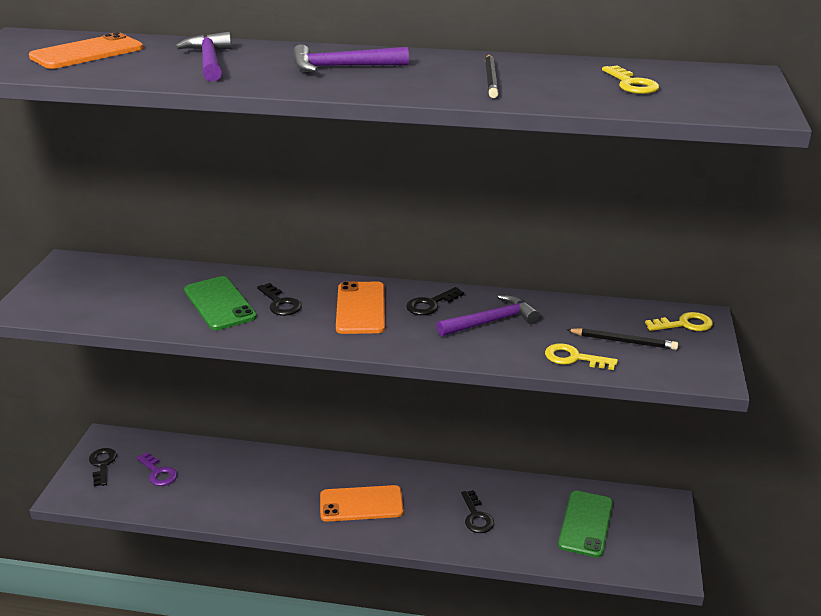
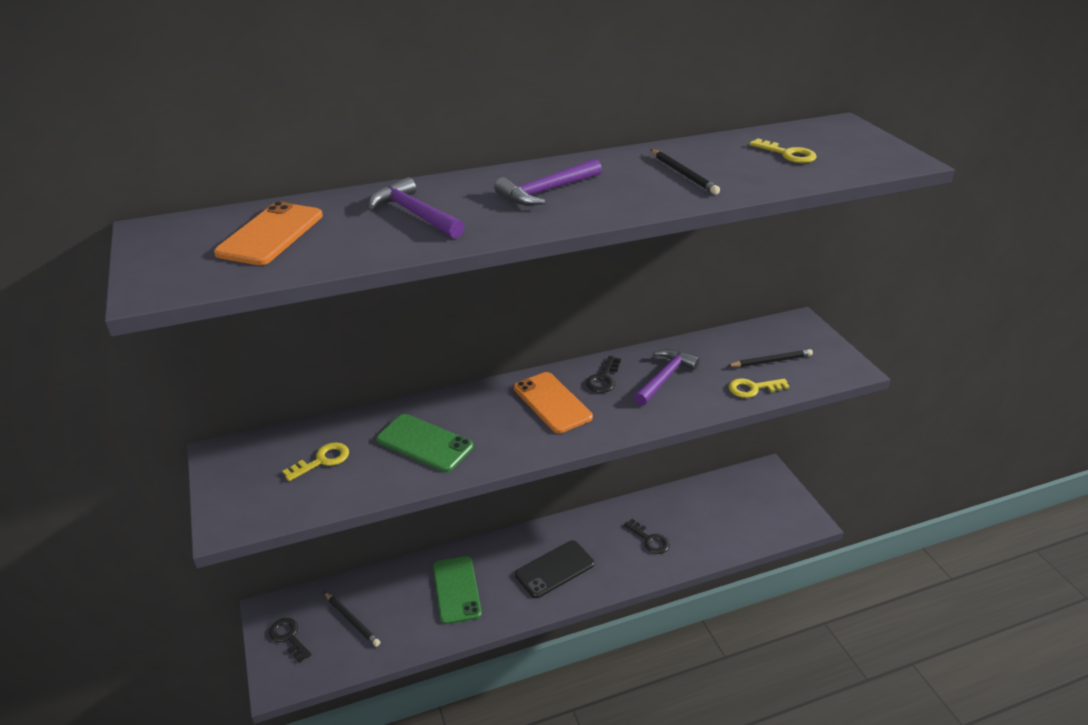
camera: 30 degrees left, 5 degrees up
purple key [137,452,177,486] -> black pencil [324,592,380,647]
black key [257,283,302,316] -> none
orange phone [320,485,404,522] -> black phone [515,540,594,598]
green phone [558,491,613,558] -> green phone moved to [433,556,482,624]
yellow key [645,312,713,331] -> yellow key moved to [283,442,349,481]

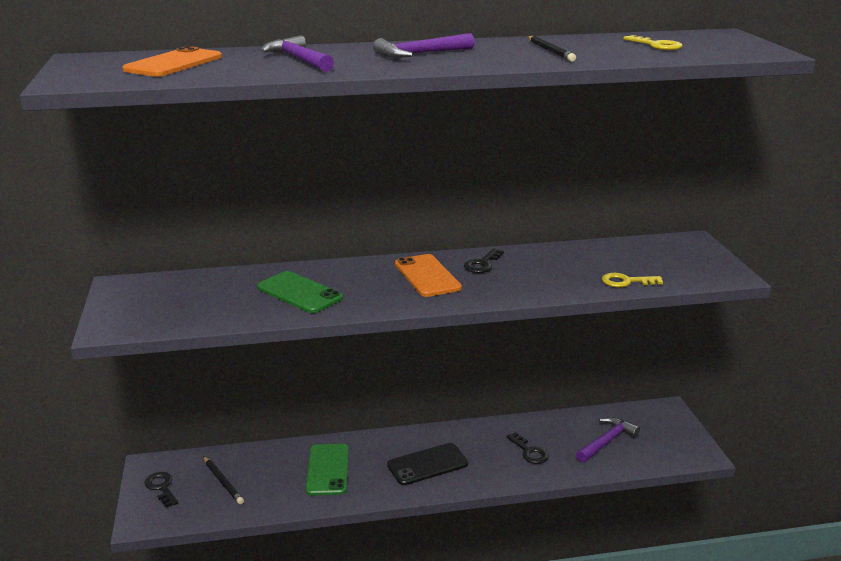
camera: 10 degrees right, 10 degrees down
yellow key [283,442,349,481] -> none
purple hammer [634,349,700,406] -> purple hammer moved to [576,417,640,463]
black pencil [727,349,813,367] -> none

